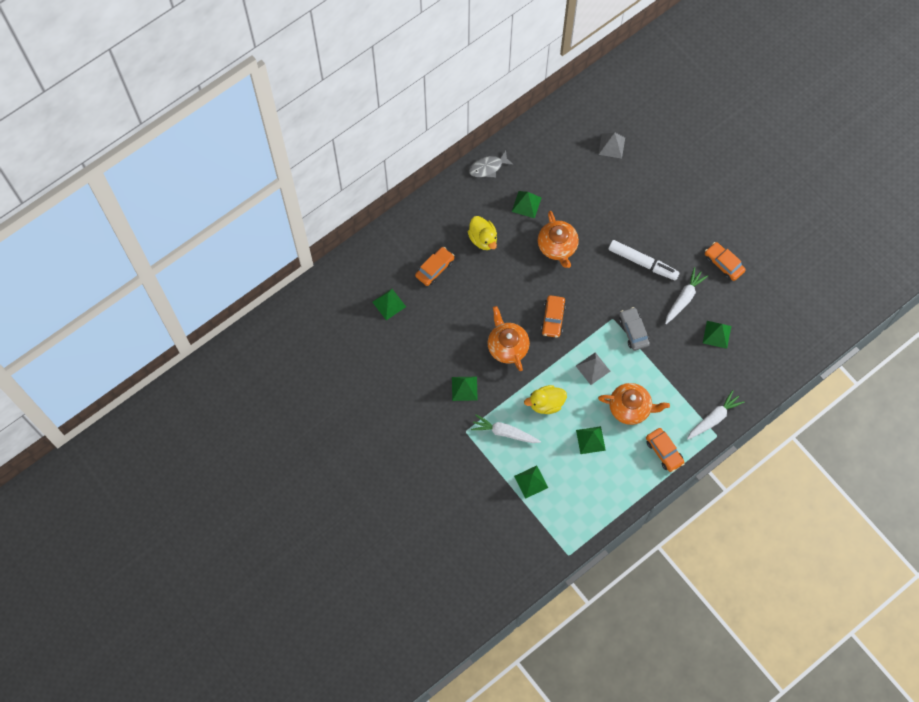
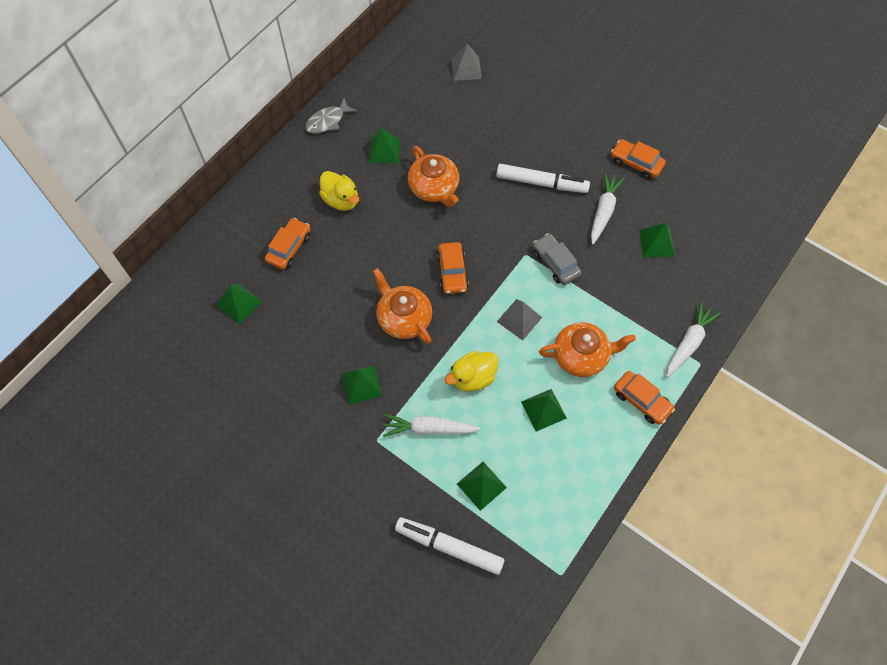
camera: 15 degrees left, 5 degrees down
none -> white marker [395,517,505,575]

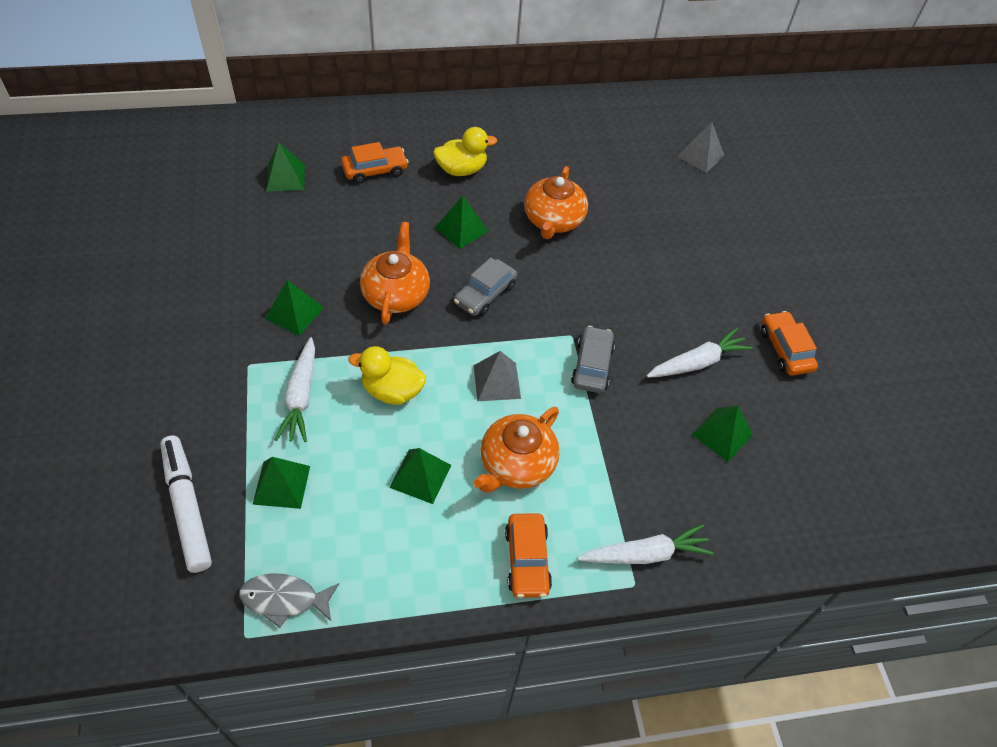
camera: 40 degrees right, 10 degrees down
grey fish [305,98,357,134] -> grey fish moved to [239,574,339,628]
yellow duck [319,171,359,211] -> yellow duck turned 105 degrees counterclockwise [433,127,497,176]
green pyramid [368,128,400,164] -> green pyramid moved to [435,195,489,249]
white carrot [383,414,480,437] -> white carrot turned 135 degrees counterclockwise [275,337,315,442]
orange car [437,242,469,294] -> grey car [454,257,517,316]
white marker [496,164,590,193] -> none
orange teapot [539,322,636,377] -> orange teapot turned 90 degrees clockwise [474,407,560,492]

